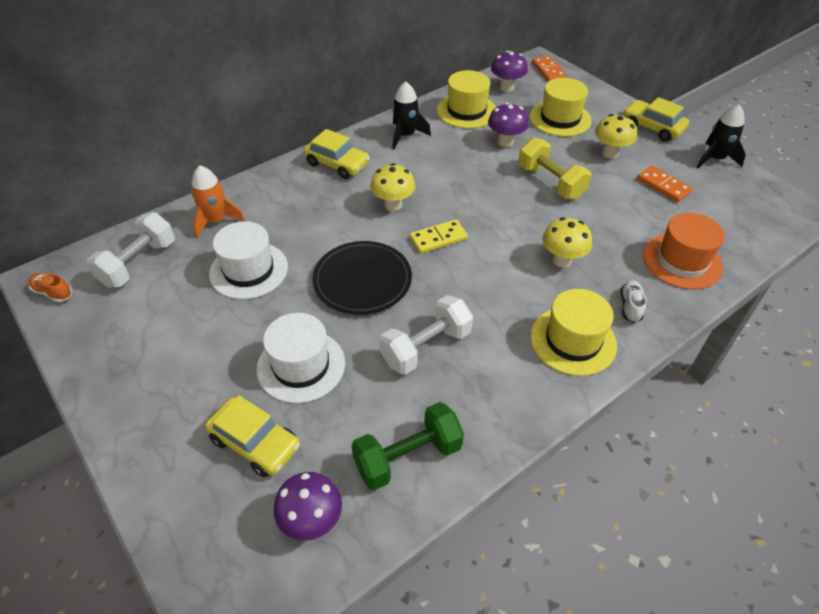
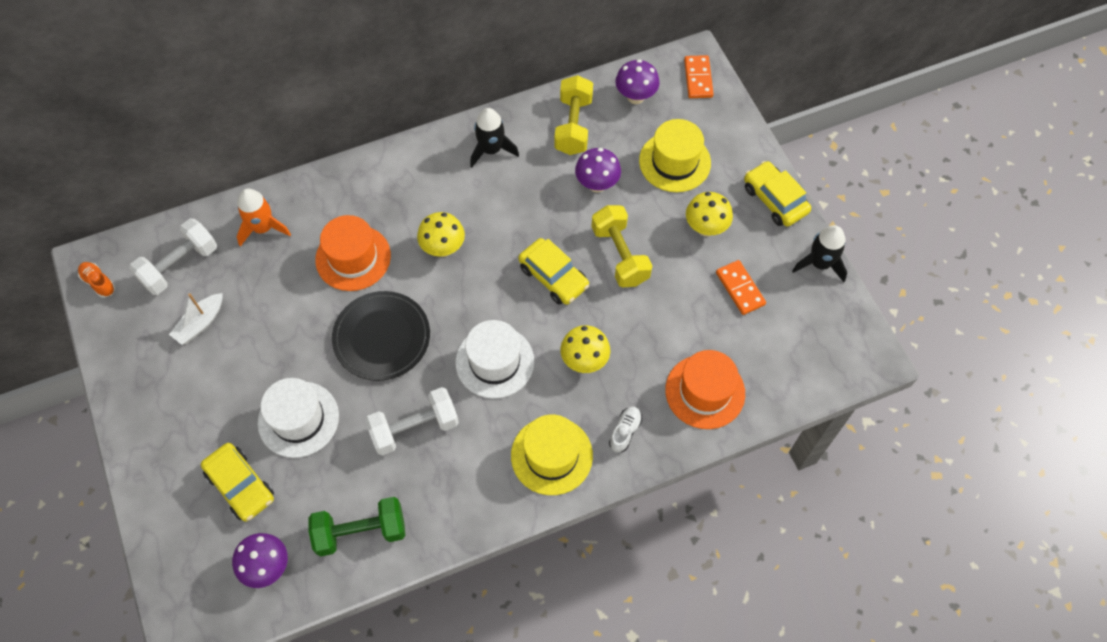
camera: 15 degrees right, 15 degrees up
white hat [209,221,288,299] -> white hat moved to [455,320,534,399]
yellow car [304,129,370,179] -> yellow car moved to [518,238,589,305]
yellow domino [410,220,468,254] -> none
yellow hat [437,70,496,128] -> yellow dumbbell [554,75,593,155]
none -> white boat [169,293,223,345]
none -> orange hat [315,215,391,291]

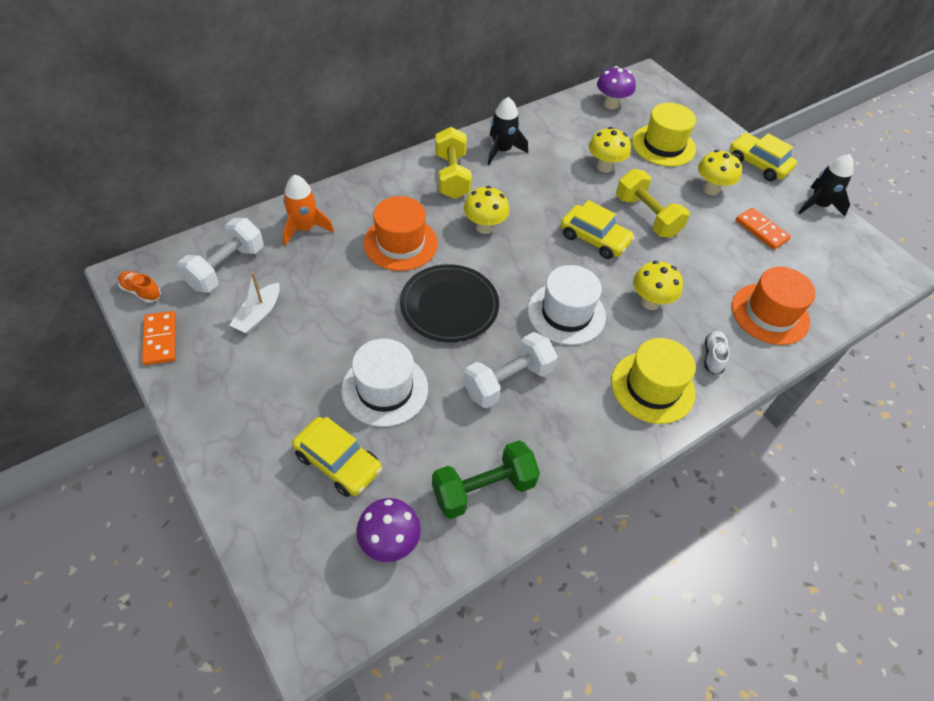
camera: 15 degrees left, 10 degrees down
yellow dumbbell [554,75,593,155] -> yellow dumbbell moved to [435,127,472,199]
purple mushroom [575,148,621,193] -> yellow mushroom [589,127,631,173]
orange domino [684,55,714,98] -> orange domino moved to [142,311,176,365]

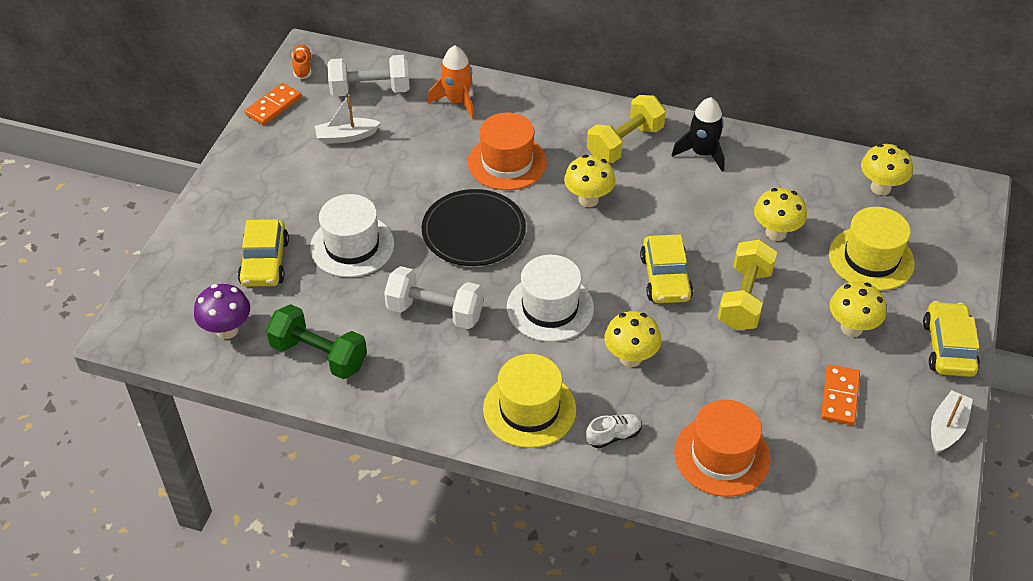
camera: 55 degrees right, 5 degrees down
purple mushroom [597,66,636,109] -> yellow mushroom [861,144,913,195]
black rocket [798,154,854,217] -> white boat [931,390,973,454]

